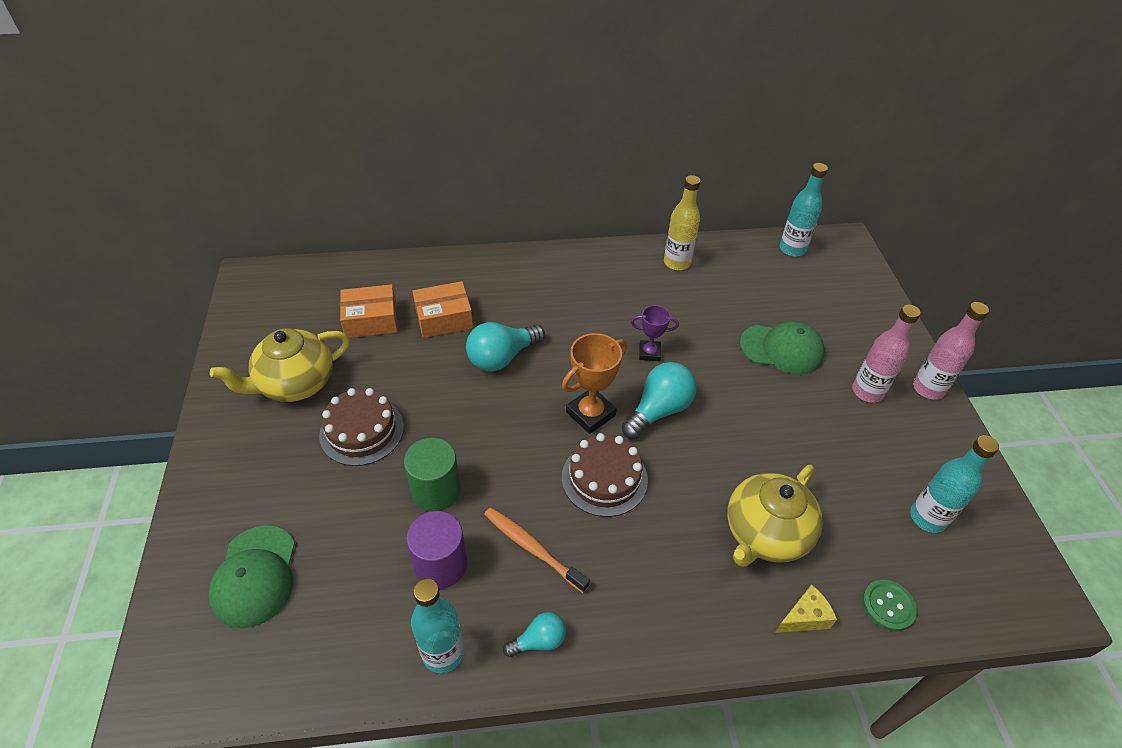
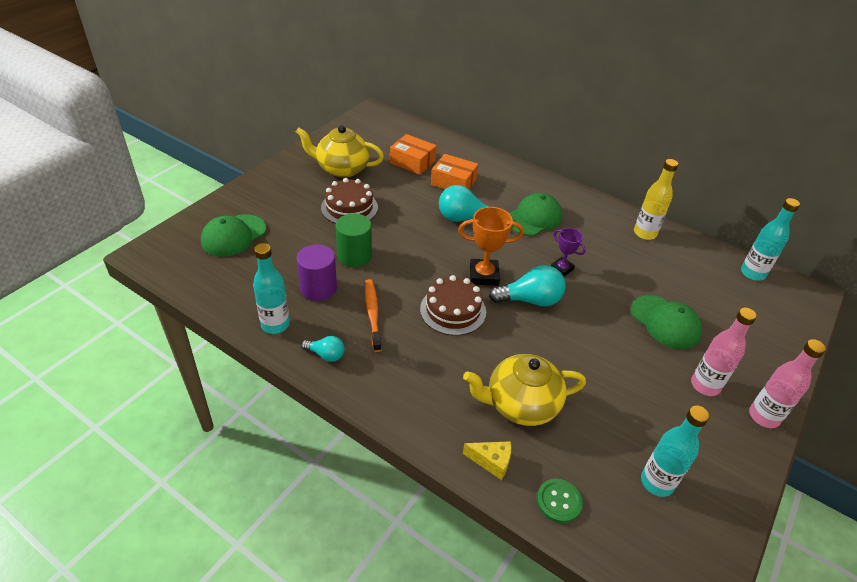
camera: 40 degrees right, 5 degrees down
none -> green cap [509,193,562,236]

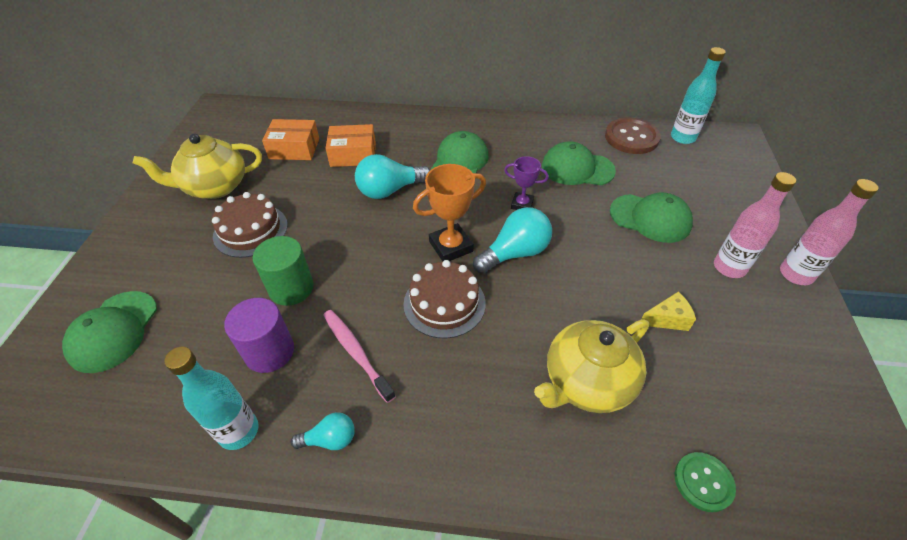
camera: 25 degrees left, 5 degrees up
orange toothbrush [365,279,382,352] -> pink toothbrush [323,310,396,403]
yellow cheese [463,441,511,480] -> yellow cheese moved to [641,292,696,331]
yellow bottle [634,159,678,240] -> none
turquoise bottle [641,406,709,497] -> none
none -> green cap [542,142,616,185]
none -> brown button [605,118,661,154]

